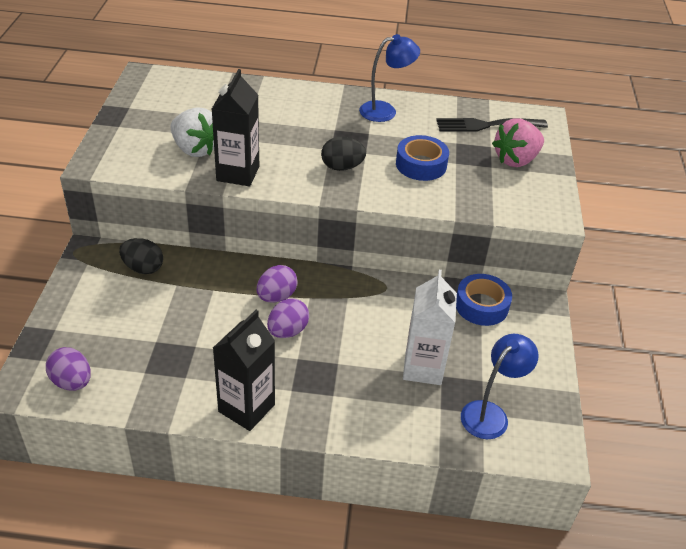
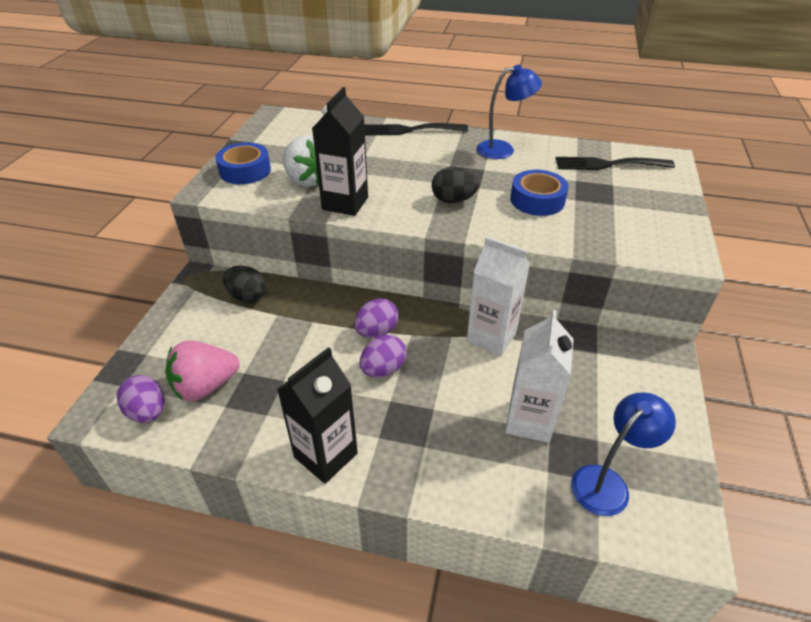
camera: 10 degrees right, 0 degrees up
blue tape [456,274,512,326] -> blue tape moved to [216,142,271,184]
pink strawberry [492,118,544,167] -> pink strawberry moved to [166,340,240,401]
none -> black fork [364,123,468,135]
none -> white carton [467,236,530,356]

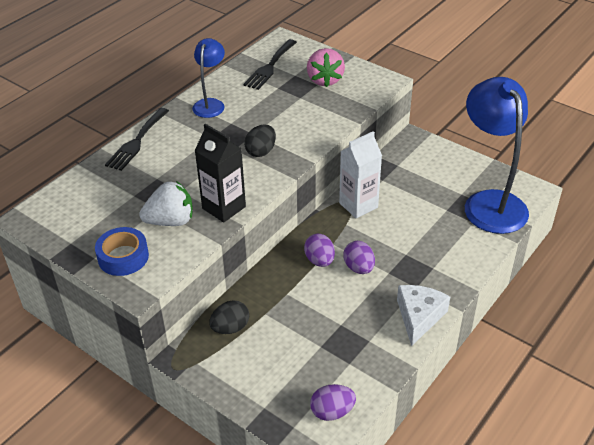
camera: 65 degrees left, 0 degrees up
pink strawberry [166,340,240,401] -> pink strawberry moved to [307,48,345,87]
black carton [277,347,358,484] -> white cheese [397,285,450,346]
white carton [505,310,574,443] -> none
blue tape [510,170,569,216] -> none
blue lamp [571,392,676,516] -> blue lamp [465,77,529,234], size x1.90

